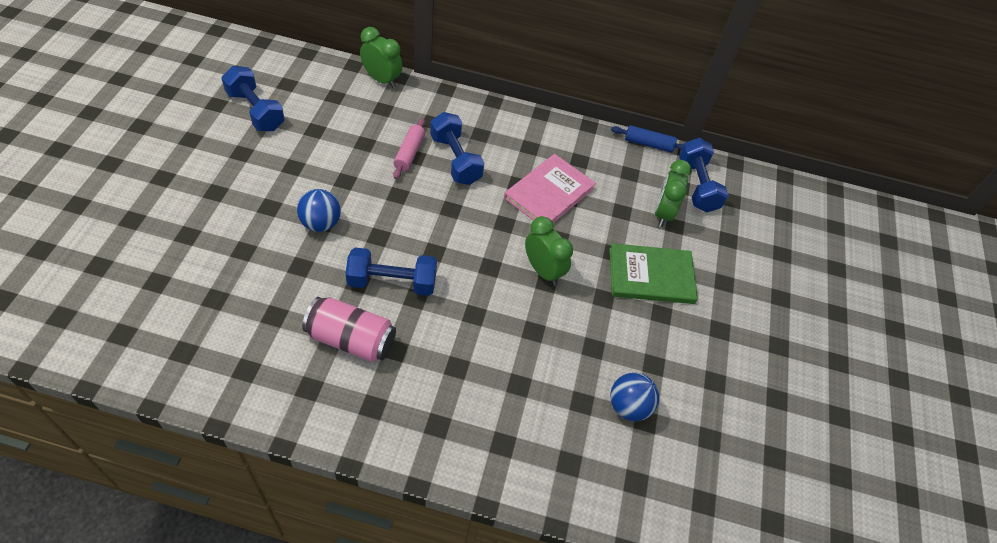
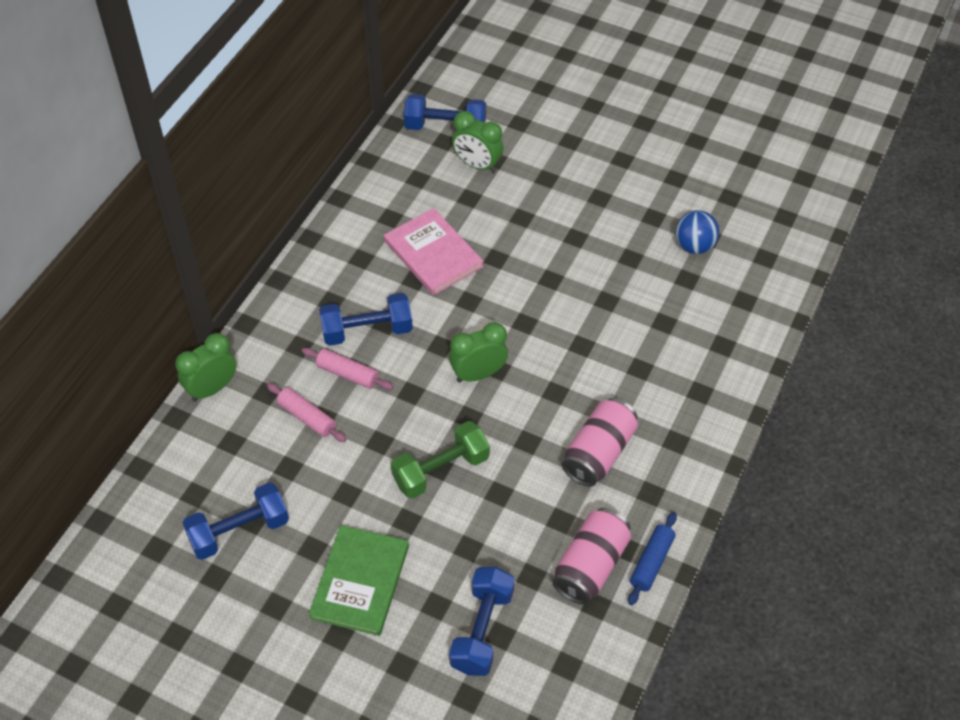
camera: 70 degrees left, 0 degrees up
blue ball [297,189,341,232] -> green dumbbell [391,421,490,499]
blue dumbbell [346,247,437,296] -> blue dumbbell moved to [449,567,515,676]
green clock [525,216,573,286] -> green clock moved to [449,322,508,383]
green book [609,243,698,304] -> green book moved to [309,525,409,636]
blue rolling pin [611,125,684,153] -> blue rolling pin moved to [628,512,677,605]
none -> pink rolling pin [267,383,347,442]
none -> pink can [552,508,631,604]

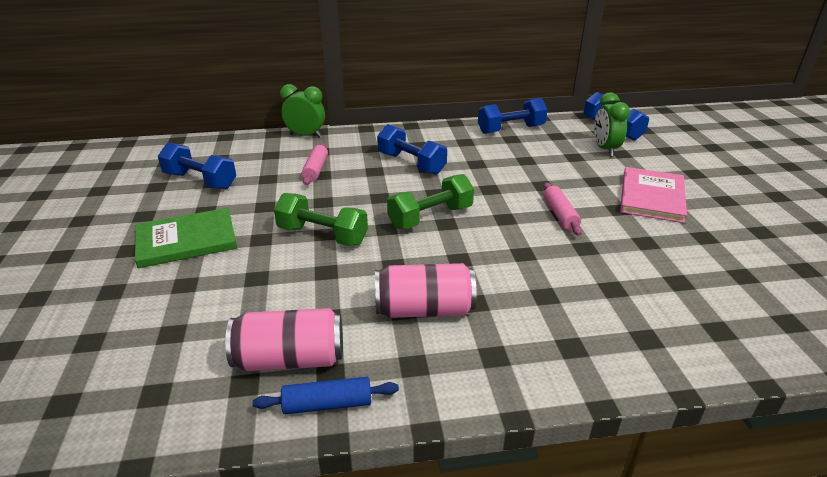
camera: 55 degrees right, 20 degrees down
pink rolling pin [302,348,393,390] -> pink rolling pin moved to [544,183,582,236]
pink book [384,208,484,295] -> pink book moved to [620,167,687,223]
green clock [449,322,508,383] -> green dumbbell [387,174,474,229]
blue dumbbell [449,567,515,676] -> blue dumbbell moved to [478,98,547,134]
blue ball [675,210,719,254] -> none

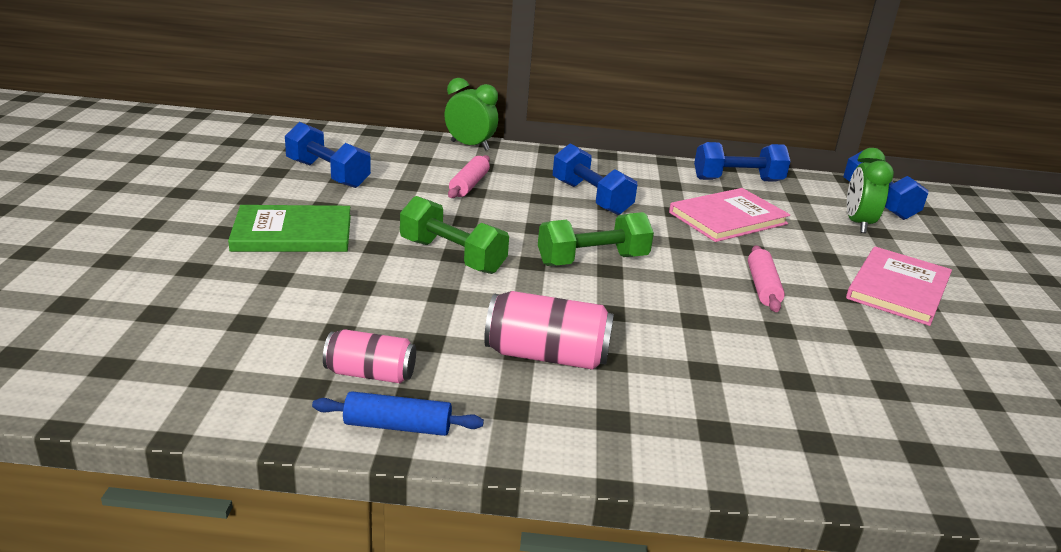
camera: 10 degrees right, 5 degrees down
pink can [225,308,343,371] -> pink can [323,329,416,383], size x0.66
none -> pink book [669,188,790,242]

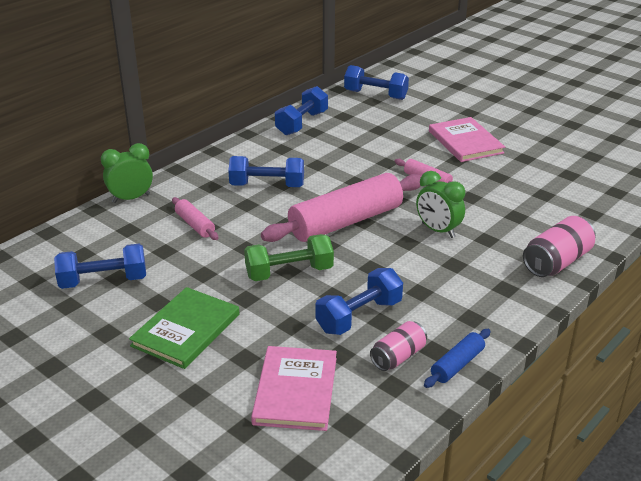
camera: 50 degrees left, 5 degrees up
pink can [484,291,614,370] -> pink can moved to [523,216,596,277]
green dumbbell [538,212,654,266] -> pink rolling pin [261,173,422,242]
pink book [669,188,790,242] -> pink book moved to [251,346,337,431]
green clock [847,148,894,233] -> green clock moved to [416,171,465,238]
none -> blue dumbbell [315,268,403,335]

